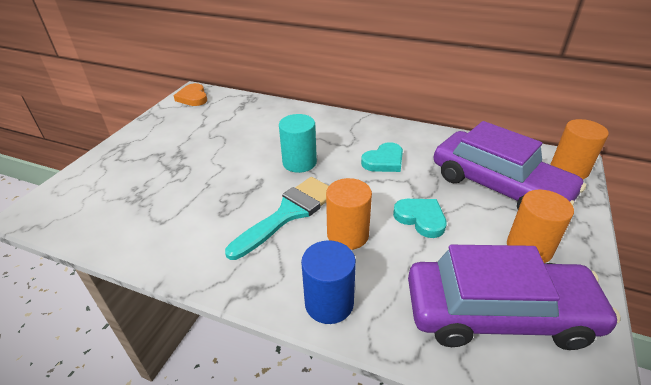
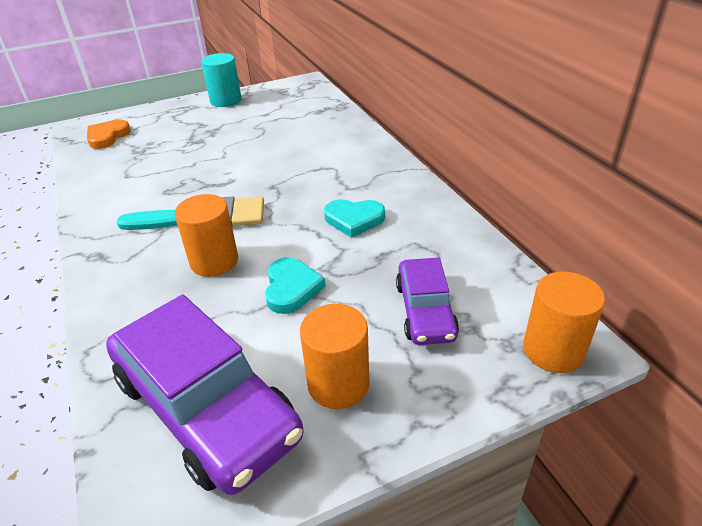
camera: 45 degrees right, 0 degrees up
orange heart [174,83,207,106] -> orange heart moved to [87,119,131,149]
turquoise cylinder [279,114,317,173] -> turquoise cylinder moved to [201,53,241,107]
blue cylinder [301,240,356,324] -> none
purple car [434,121,586,209] -> purple car [396,257,459,345], size x0.56

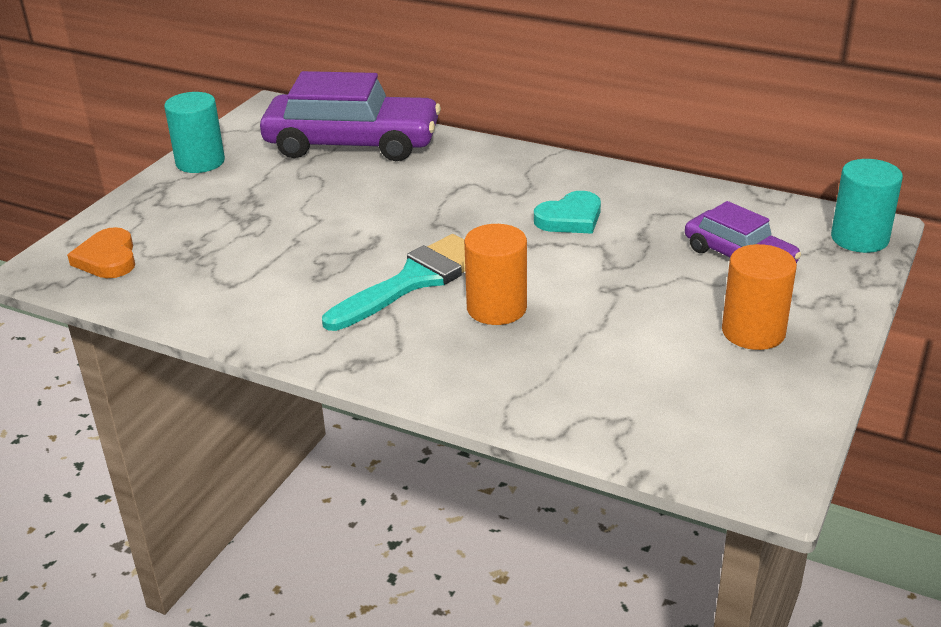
camera: 40 degrees left, 5 degrees down
purple car [106,294,303,495] -> purple car moved to [260,71,441,161]
turquoise heart [265,257,325,314] -> none
orange cylinder [523,272,605,373] -> turquoise cylinder [831,159,903,253]

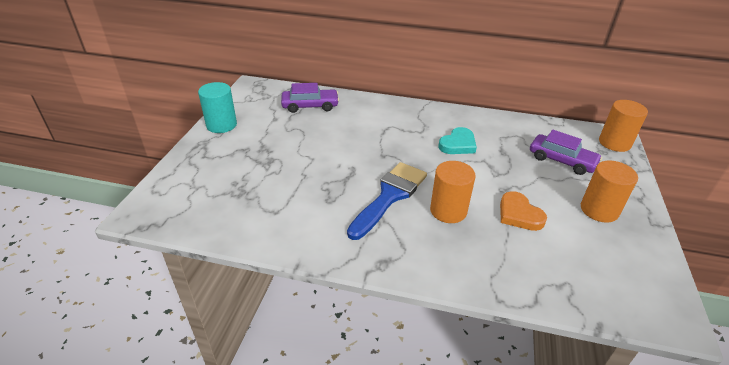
camera: 15 degrees left, 5 degrees up
orange heart [67,227,135,278] -> orange heart moved to [500,191,547,231]
purple car [260,71,441,161] -> purple car [281,83,339,113], size x0.56
turquoise brush [322,234,465,331] -> blue brush [347,162,427,240]
turquoise cylinder [831,159,903,253] -> orange cylinder [599,100,648,152]

